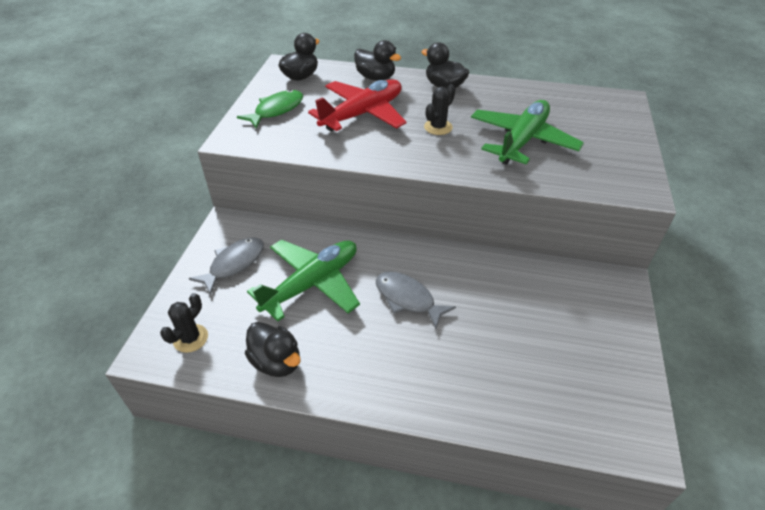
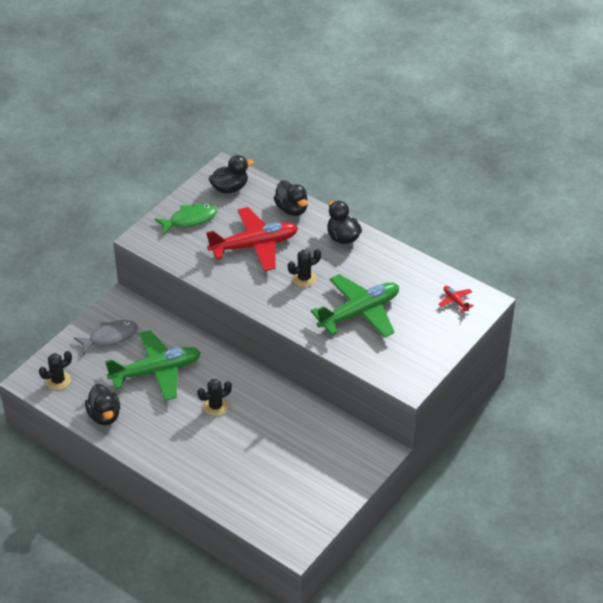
camera: 25 degrees right, 0 degrees up
grey fish [376,271,456,329] -> black cactus [197,379,232,416]
none -> red plane [438,286,473,312]

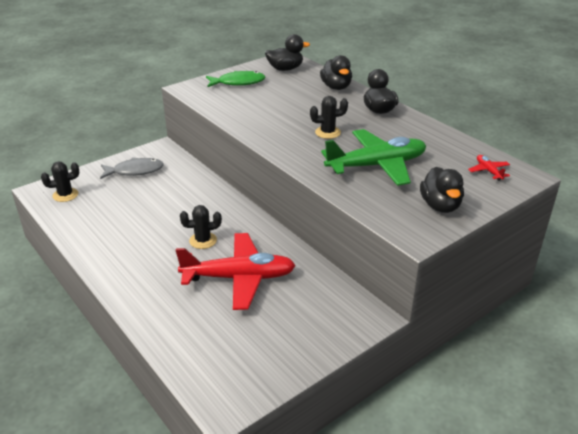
camera: 15 degrees right, 10 degrees down
black duck [85,384,120,425] -> black duck moved to [420,167,464,213]
green plane [105,330,201,401] -> none
red plane [206,207,298,271] -> red plane moved to [176,233,296,310]

